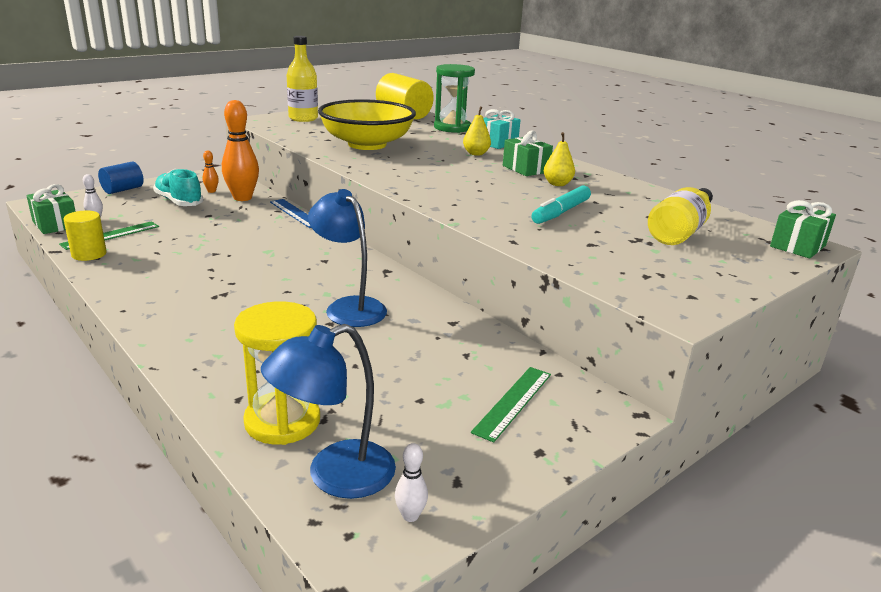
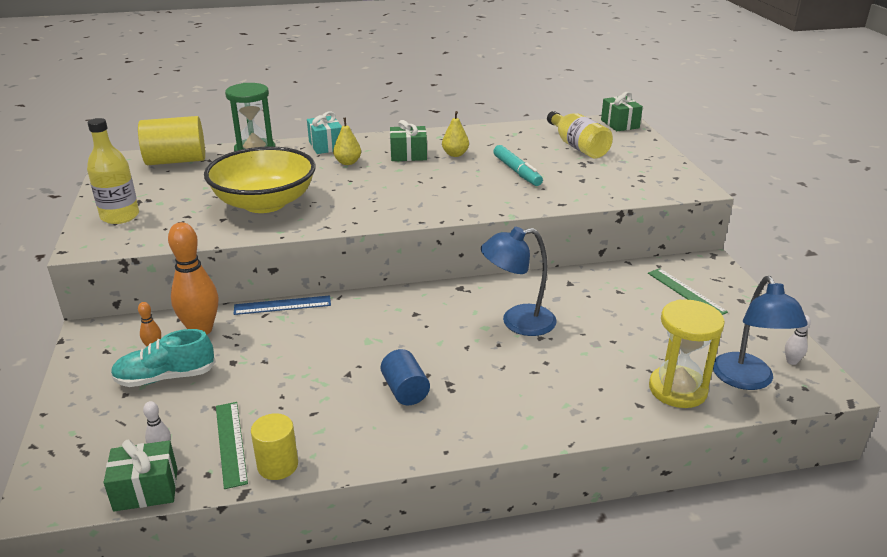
camera: 60 degrees left, 5 degrees up
blue cylinder [98,162,144,194] -> blue cylinder moved to [381,349,430,405]

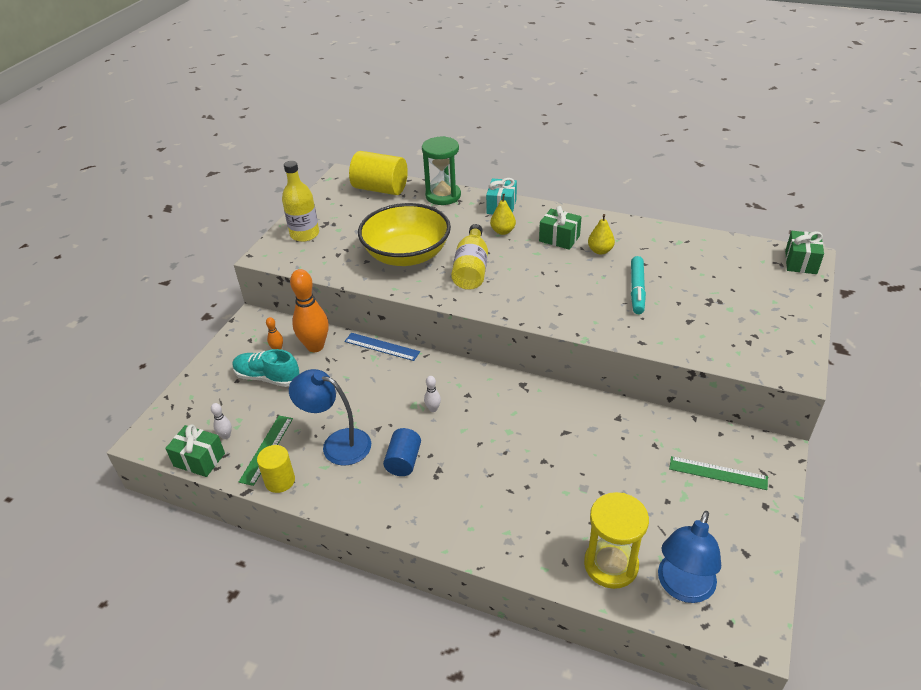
camera: 35 degrees right, 10 degrees up
blue lamp [481,227,557,336] -> blue lamp moved to [289,369,371,466]
yellow bottle [547,111,613,158] -> yellow bottle moved to [451,224,488,290]
green ruler [648,268,728,315] -> green ruler turned 75 degrees counterclockwise [669,456,768,490]
white bowling pin [785,315,811,365] -> white bowling pin moved to [424,376,441,412]

